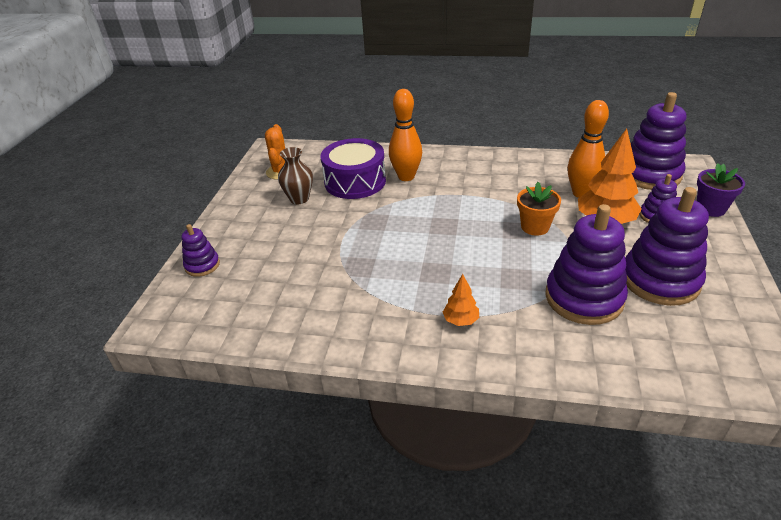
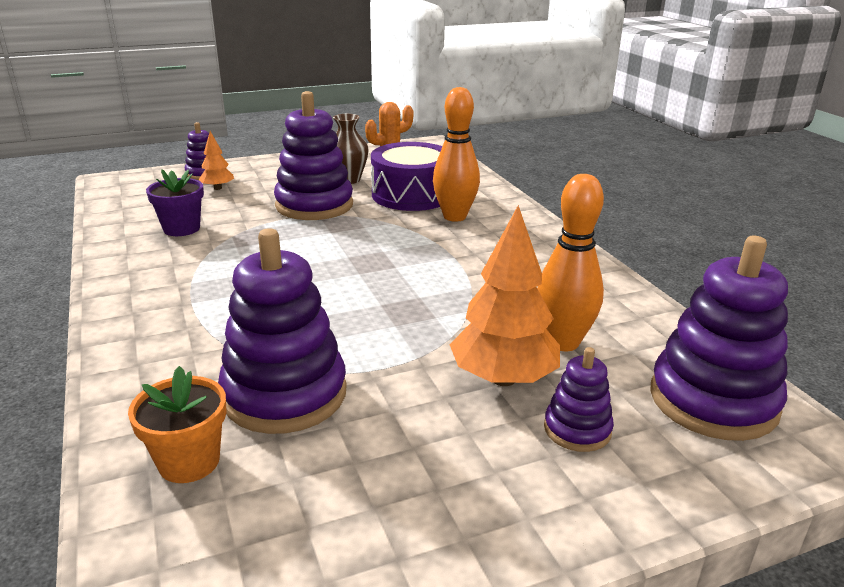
camera: 55 degrees right, 10 degrees down
orange tree [442,274,479,326] -> orange tree moved to [199,131,234,190]
orange flower pot [517,182,561,236] -> orange flower pot moved to [128,366,227,483]
purple stacking toy [626,187,709,306] -> purple stacking toy moved to [274,91,353,220]
purple flower pot [697,163,745,217] -> purple flower pot moved to [146,169,204,236]

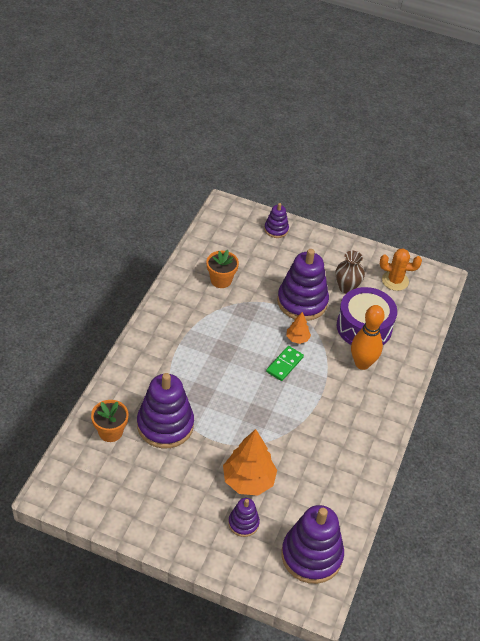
camera: 40 degrees right, 20 degrees up
purple flower pot [146,169,204,236] -> orange flower pot [206,250,239,288]
orange tree [199,131,234,190] -> orange tree moved to [286,312,311,344]
orange bowling pin [537,174,604,351] -> none
none -> green domino [266,346,304,381]

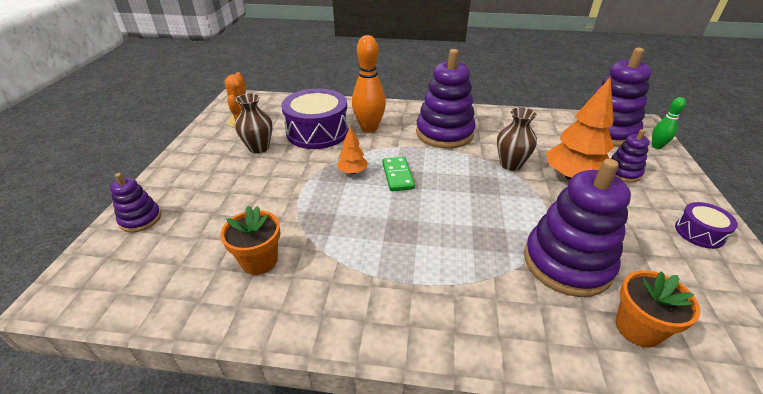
camera: 100 degrees left, 10 degrees down
green domino [266,346,304,381] -> green domino turned 60 degrees clockwise [382,157,415,191]
purple stacking toy [277,249,329,321] -> purple stacking toy moved to [416,49,476,149]
none -> brown vase [497,107,537,171]
none -> green bowling pin [652,97,686,149]
none -> purple drum [675,202,738,249]

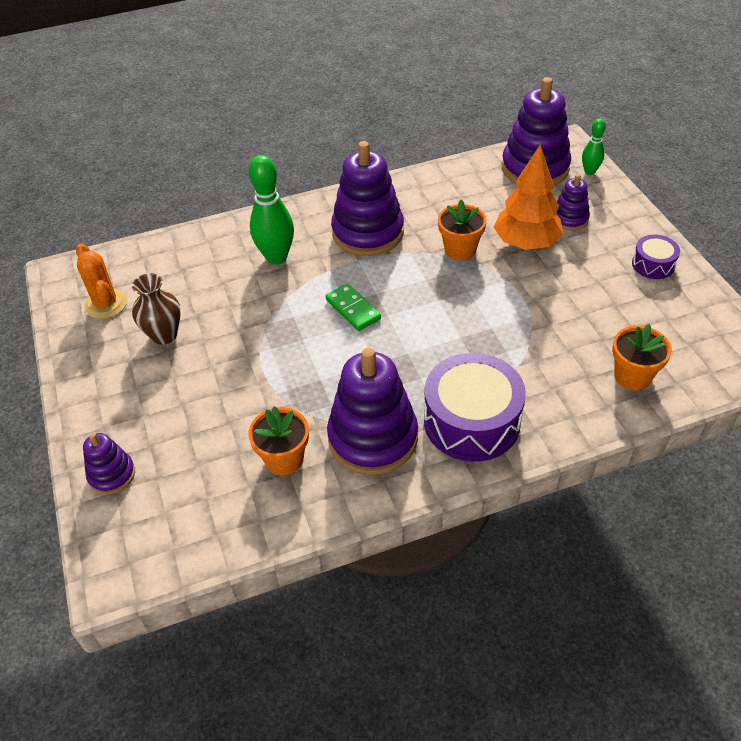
camera: 25 degrees left, 10 degrees up
purple drum [281,89,349,149] -> purple drum moved to [424,353,526,462]
orange tree [337,126,368,174] -> none
orange bowling pin [352,35,386,133] -> green bowling pin [249,155,294,264]
brown vase [497,107,537,171] -> orange flower pot [438,200,487,261]
purple stacking toy [524,159,631,297] -> purple stacking toy moved to [327,348,418,475]

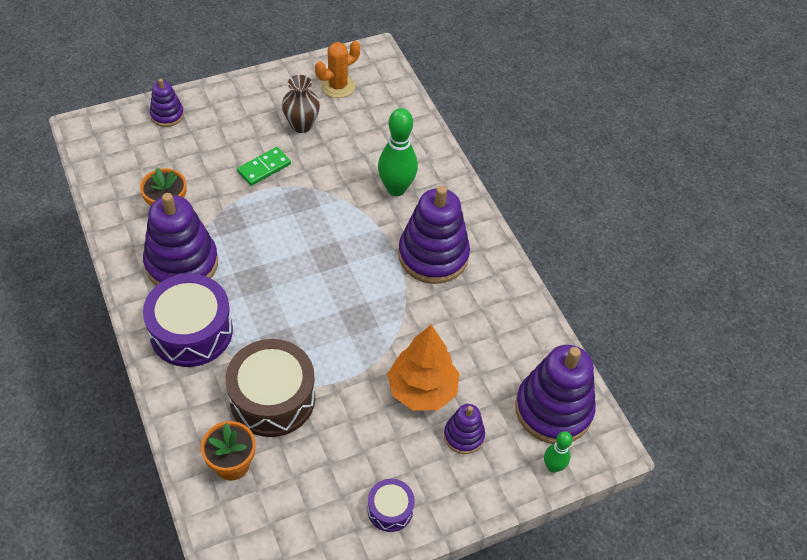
camera: 80 degrees right, 5 degrees up
green domino [326,283,381,331] -> green domino moved to [237,147,291,186]
orange flower pot [438,200,487,261] -> none
none -> brown drum [226,339,315,437]

